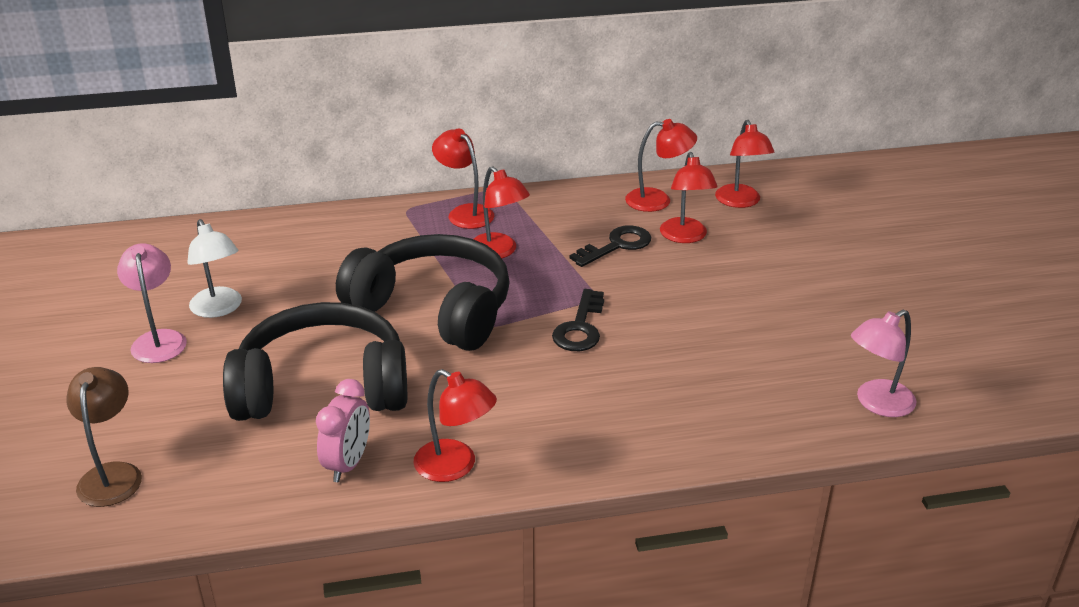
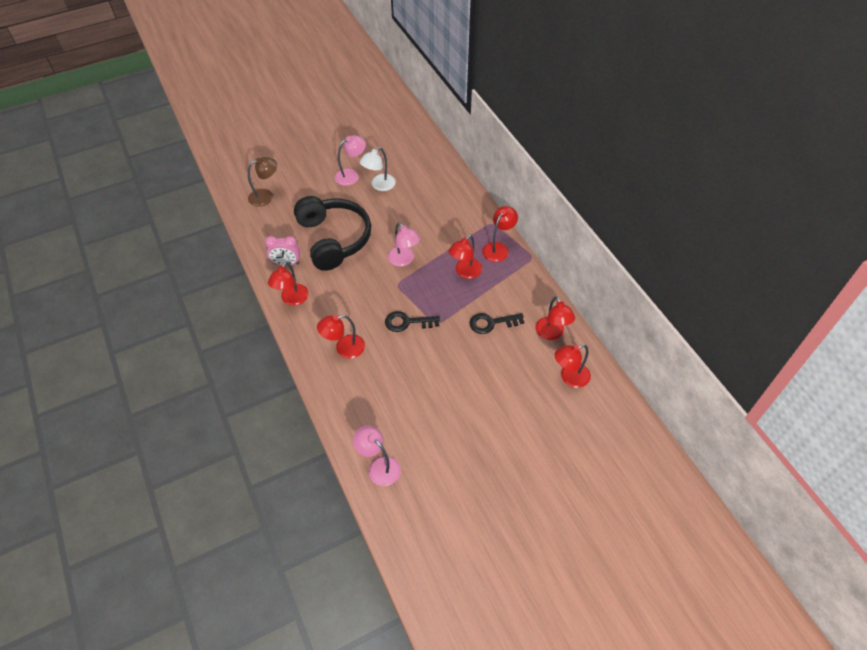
camera: 75 degrees right, 20 degrees up
black headphones [336,234,510,351] -> pink lamp [388,222,420,267]
black key [570,225,651,267] -> black key turned 135 degrees clockwise [469,313,524,334]
red lamp [660,152,718,243] -> red lamp moved to [317,315,365,359]

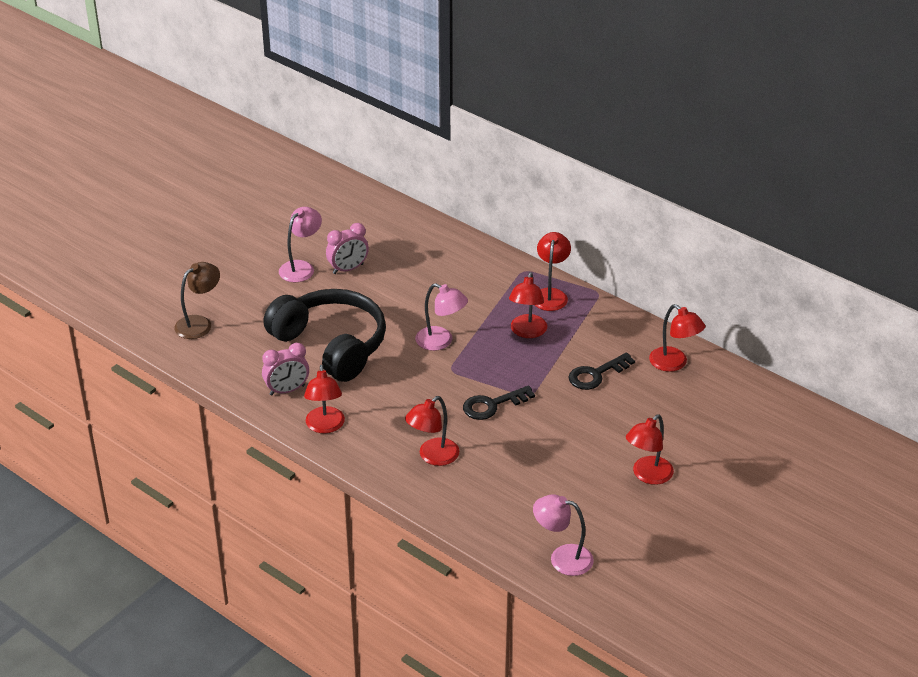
camera: 25 degrees left, 15 degrees down
white lamp [360,147,396,191] -> pink clock [326,223,369,274]
red lamp [555,344,591,388] -> red lamp moved to [626,414,674,485]

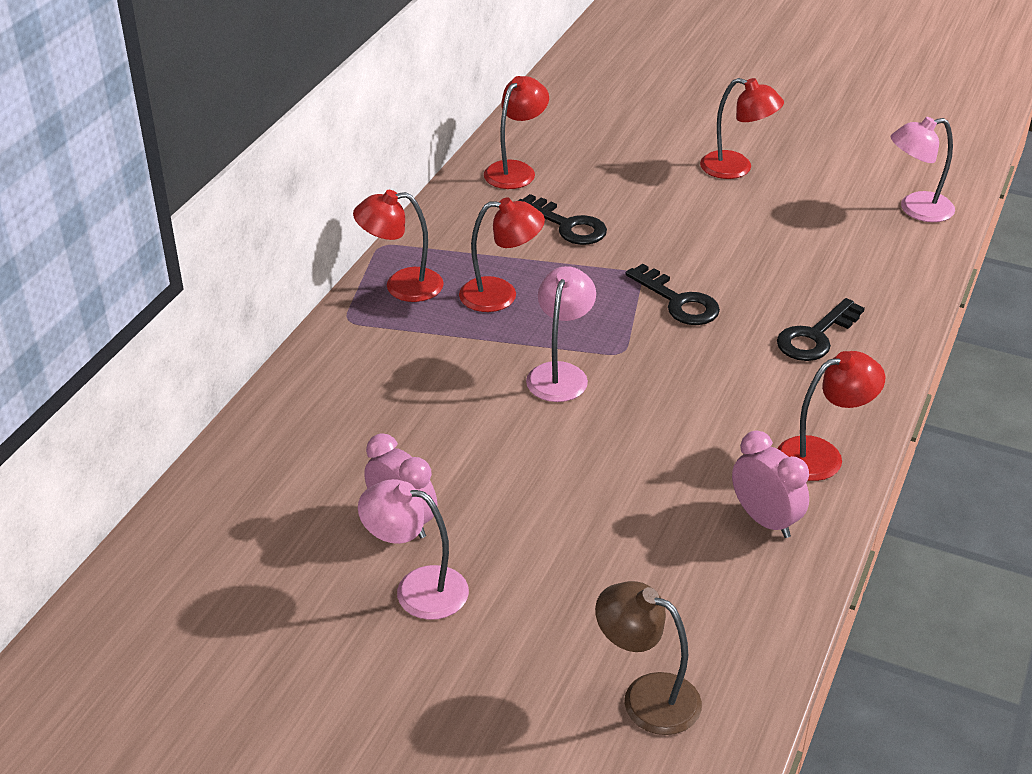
camera: 105 degrees left, 0 degrees up
black headphones [263,289,386,382] -> none
red lamp [405,396,459,466] -> black key [777,298,865,361]
pink lamp [533,494,594,576] -> pink lamp turned 75 degrees clockwise [891,117,955,222]

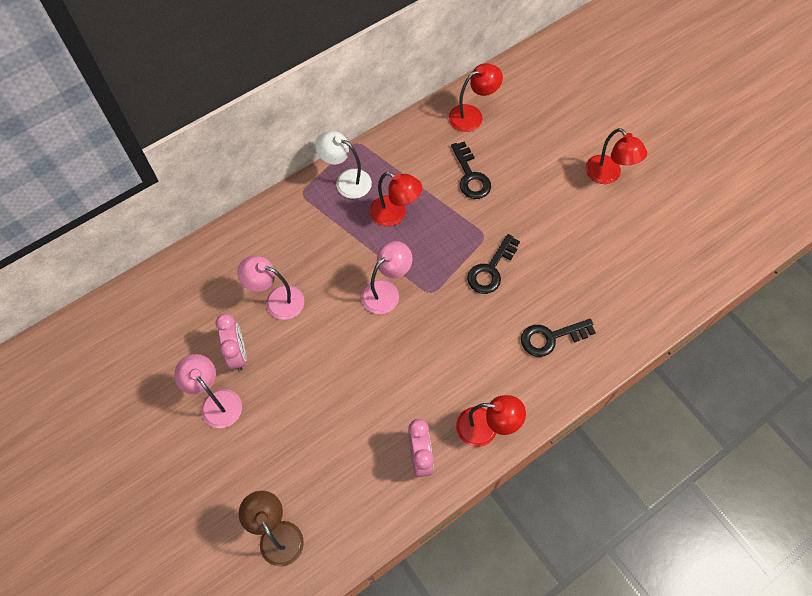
camera: 30 degrees right, 25 degrees up
red lamp [353,190,444,302] -> white lamp [315,131,372,199]
black key [626,264,720,325] -> black key turned 45 degrees clockwise [467,234,520,294]
pink lamp [891,117,955,222] -> pink lamp moved to [237,255,304,320]

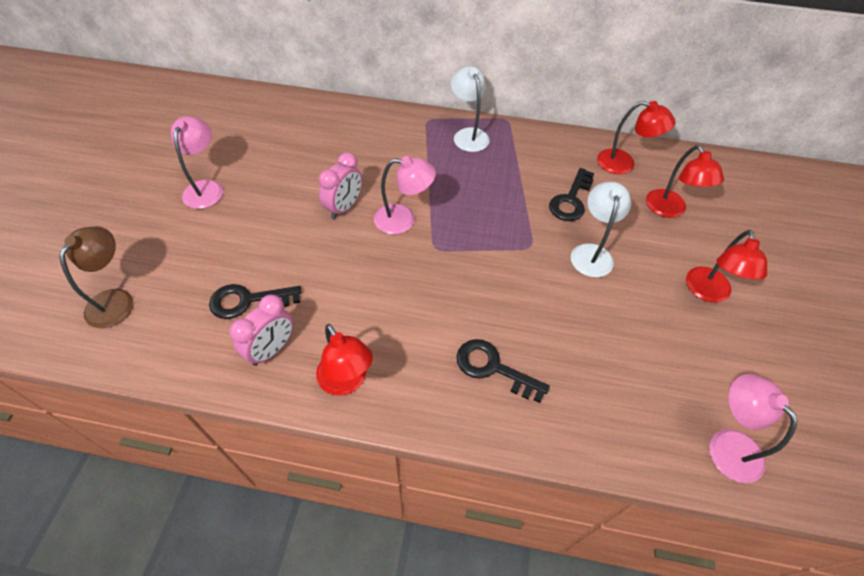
camera: 45 degrees right, 10 degrees down
pink clock [215,314,247,371] -> pink clock moved to [319,152,362,219]
pink lamp [237,255,304,320] -> pink lamp moved to [709,374,798,483]
red lamp [370,172,422,226] -> red lamp moved to [646,145,724,218]
black key [467,234,520,294] -> black key moved to [209,284,302,319]
none -> white lamp [571,182,631,277]

